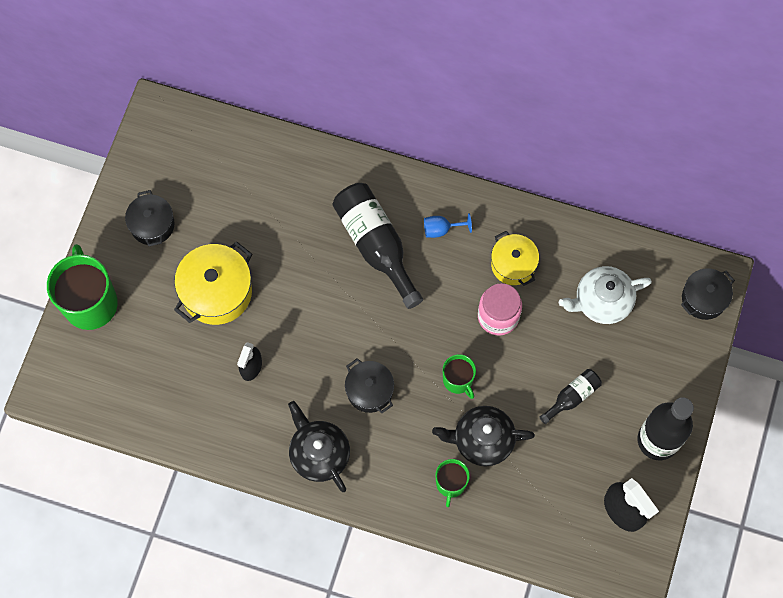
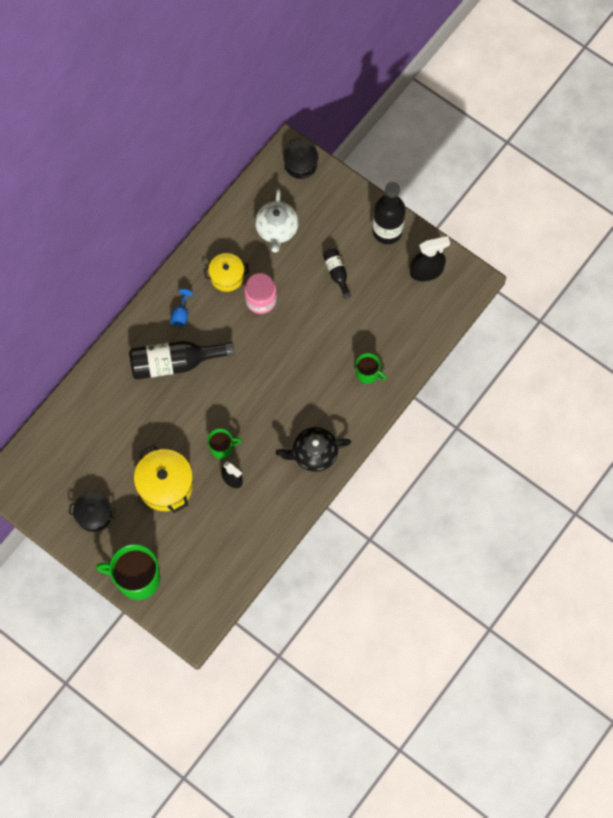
camera: 70 degrees left, 0 degrees up
black pot [345,358,394,413] -> none
black teapot [432,406,535,466] -> none
green mug [443,354,476,399] -> green mug moved to [207,429,242,459]

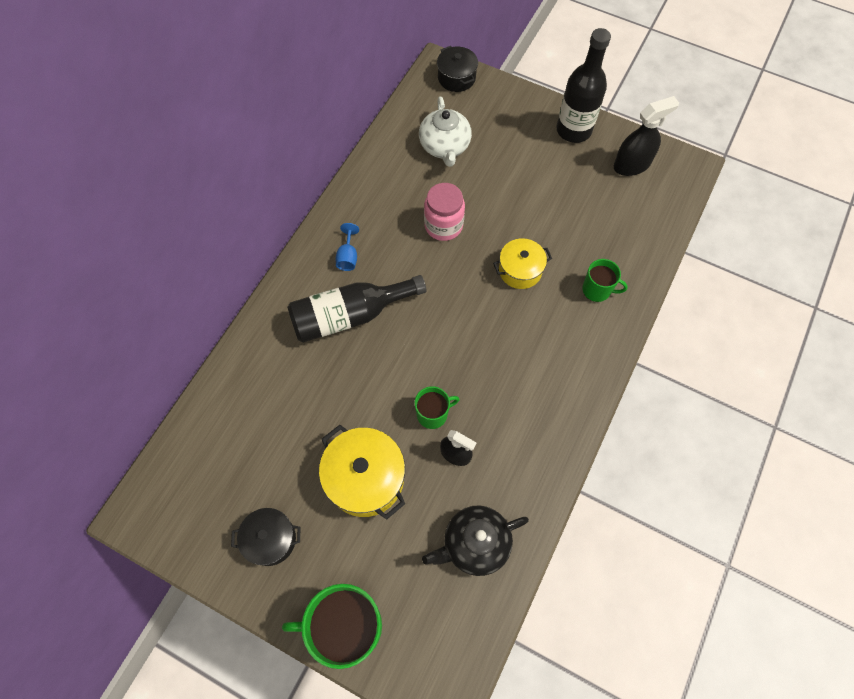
camera: 10 degrees left, 5 degrees down
yellow pot [204,253,249,292] -> yellow pot moved to [493,238,552,289]
black teapot [276,427,351,472] -> black teapot moved to [422,505,529,576]
black bottle [323,249,351,299] -> none

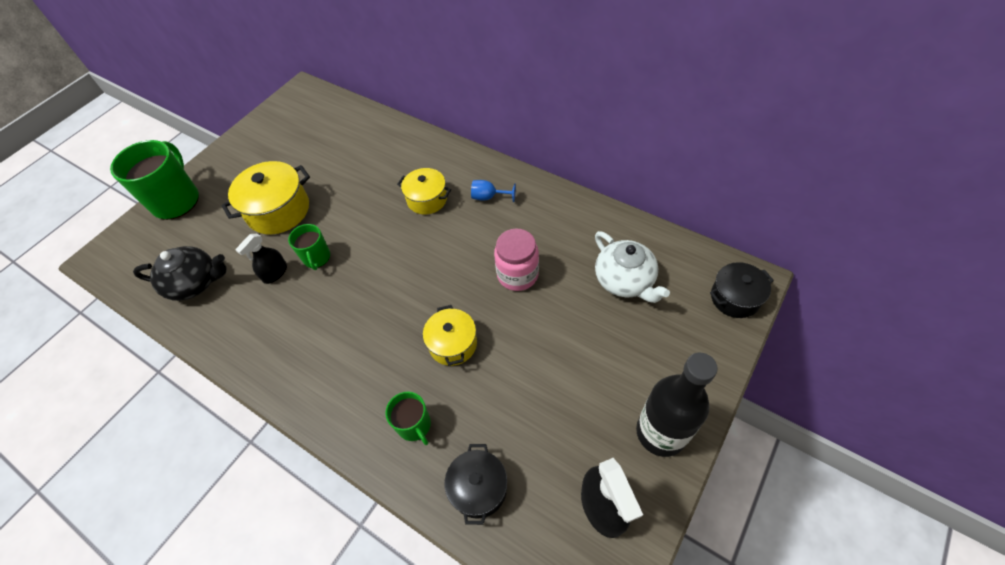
camera: 100 degrees right, 10 degrees down
black pot [231,508,300,566] -> black pot moved to [444,444,507,525]
black bottle [287,275,426,343] -> yellow pot [397,168,451,215]
white teapot [419,96,472,167] -> white teapot turned 120 degrees counterclockwise [595,231,670,303]
black teapot [422,505,529,576] -> black teapot turned 105 degrees clockwise [133,246,227,301]
green mug [582,259,628,302] -> green mug turned 60 degrees counterclockwise [385,392,431,445]

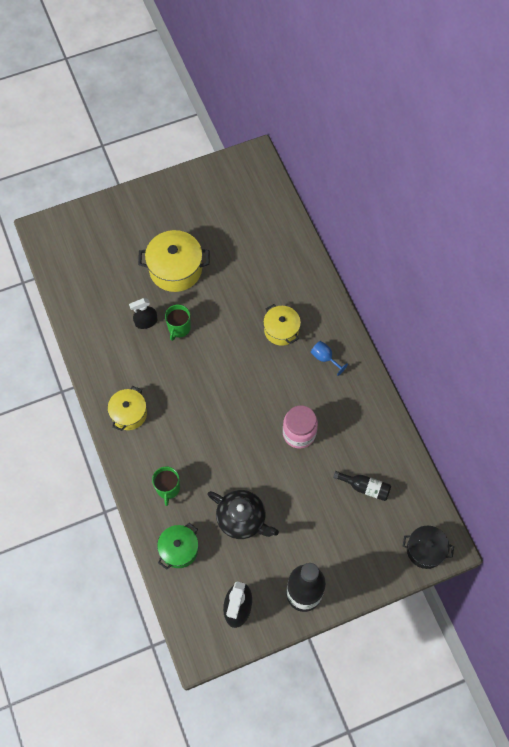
camera: 30 degrees right, 10 degrees up
green mug [110,140,199,220] -> none
black teapot [133,246,227,301] -> black teapot moved to [207,490,279,539]
yellow pot [423,305,477,366] -> yellow pot moved to [108,386,147,431]
black pot [444,444,507,525] -> green pot [157,523,198,570]
white teapot [595,231,670,303] -> black bottle [333,471,391,501]

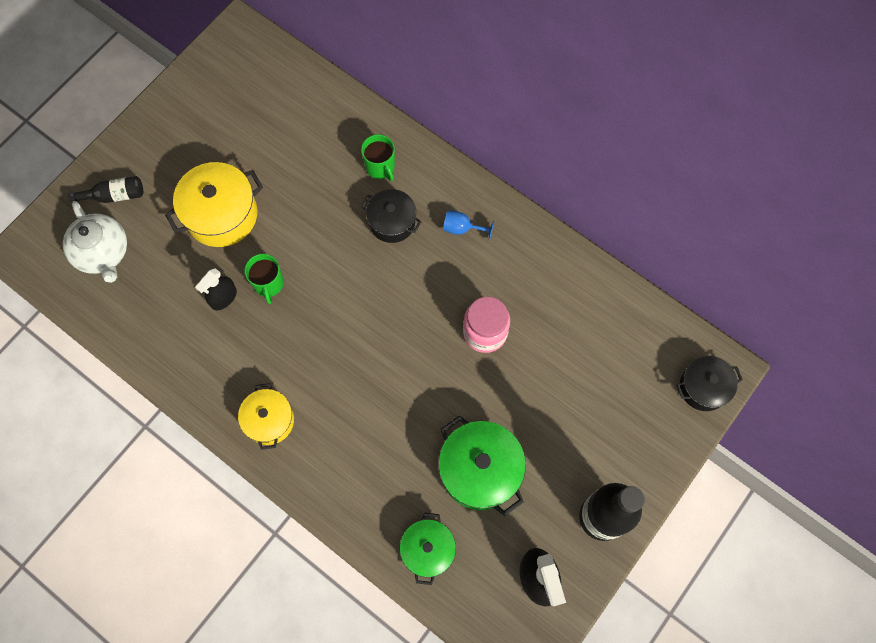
camera: 30 degrees left, 5 degrees up
green mug [152,466,180,506] -> green mug moved to [361,134,395,181]
black teapot [207,490,279,539] -> green pot [438,415,526,516]
yellow pot [263,304,301,346] -> black pot [361,189,422,243]
black bottle [333,471,391,501] -> black bottle moved to [68,176,143,203]
none -> white teapot [63,201,127,283]

